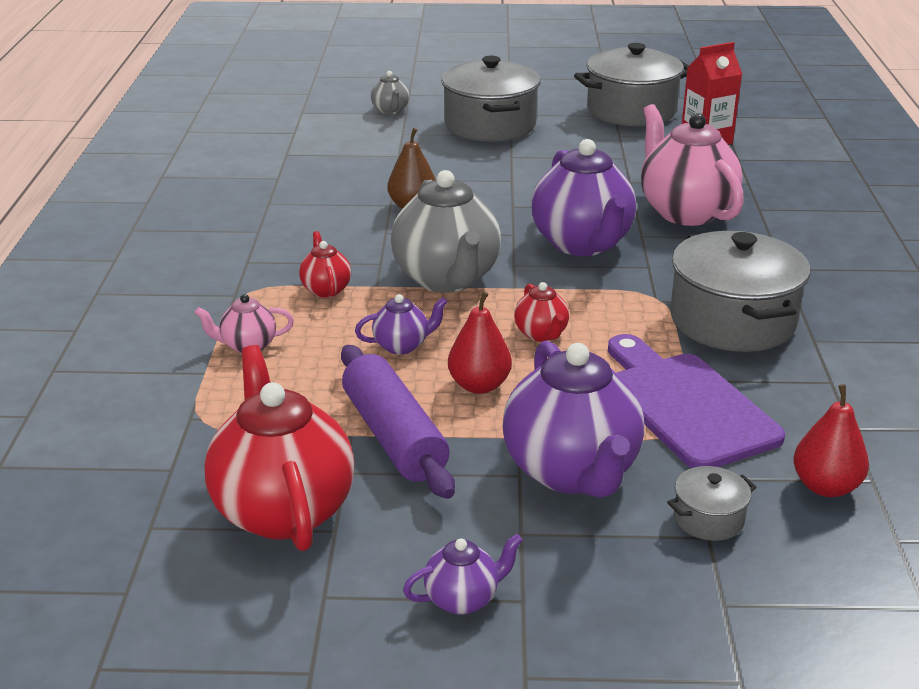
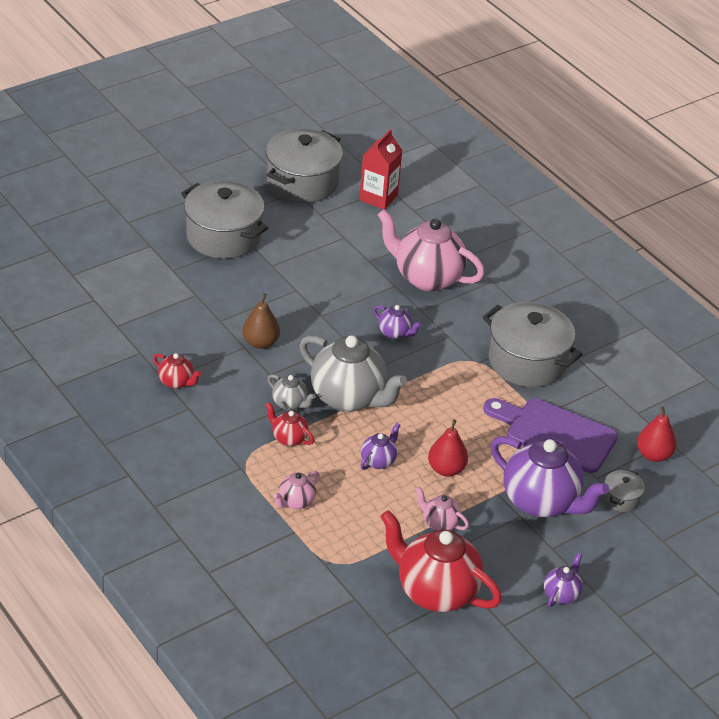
camera: 40 degrees left, 10 degrees up
purple rolling pin [341,345,455,499] -> pink teapot [415,486,469,531]
grey teapot [371,71,409,115] -> grey teapot moved to [268,374,316,410]
red teapot [514,282,569,342] -> red teapot moved to [153,353,201,389]
purple teapot [532,139,636,256] -> purple teapot [373,305,422,339], size x0.47

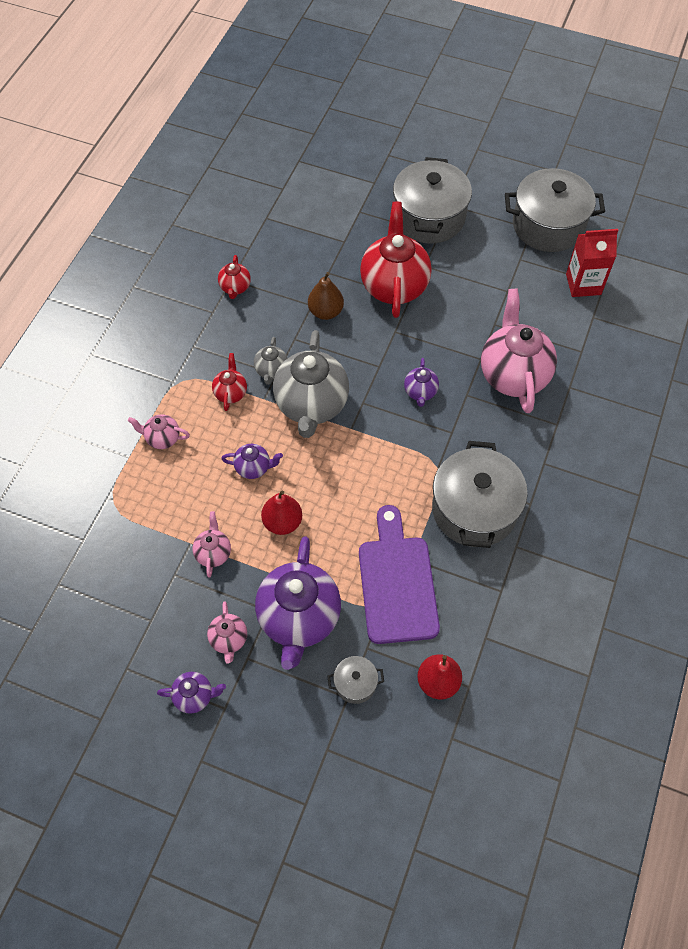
camera: 60 degrees right, 20 degrees up
red teapot [380,510,502,612] -> red teapot moved to [360,202,432,318]
none -> pink teapot [207,602,247,664]

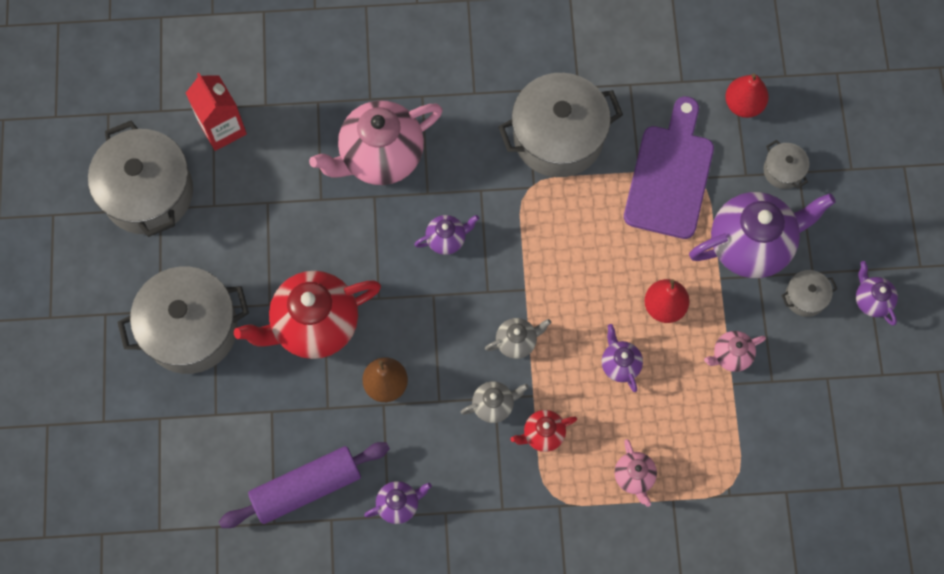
camera: 115 degrees left, 10 degrees up
pink teapot [207,602,247,664] -> grey pot [781,270,837,317]
red teapot [218,255,251,299] -> purple teapot [364,481,432,524]
grey teapot [273,330,349,438] -> grey teapot [485,318,551,359], size x0.47
purple cutting board [359,505,440,644] -> purple cutting board turned 135 degrees clockwise [624,96,714,239]
none -> purple rolling pin [219,442,390,528]

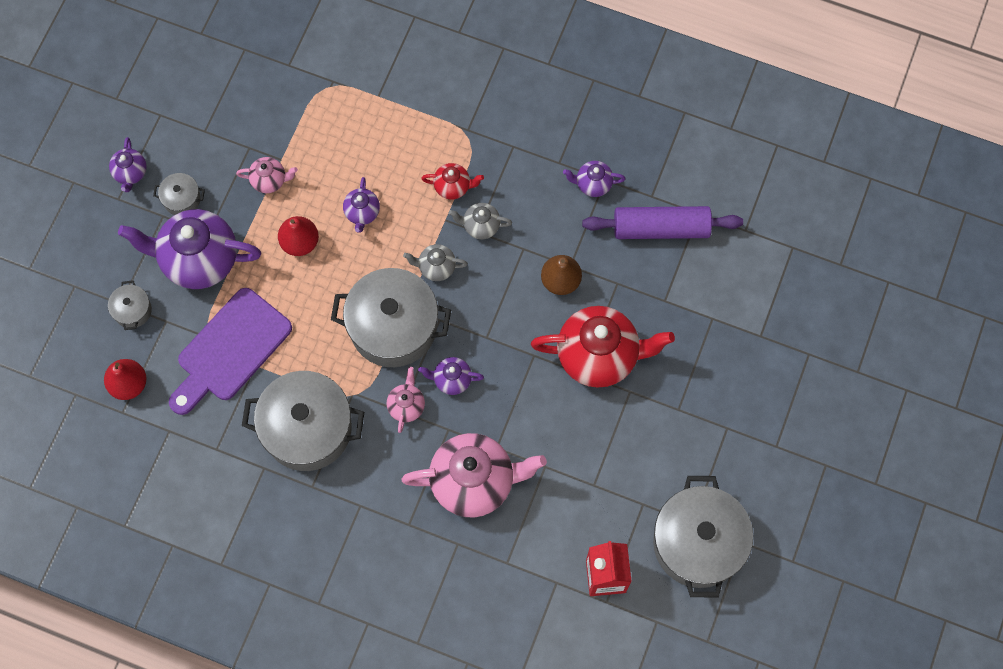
camera: 155 degrees left, 0 degrees up
grey pot [117,267,249,374] -> grey pot moved to [331,268,451,367]
pink teapot [615,439,657,507] -> pink teapot moved to [387,367,425,433]

